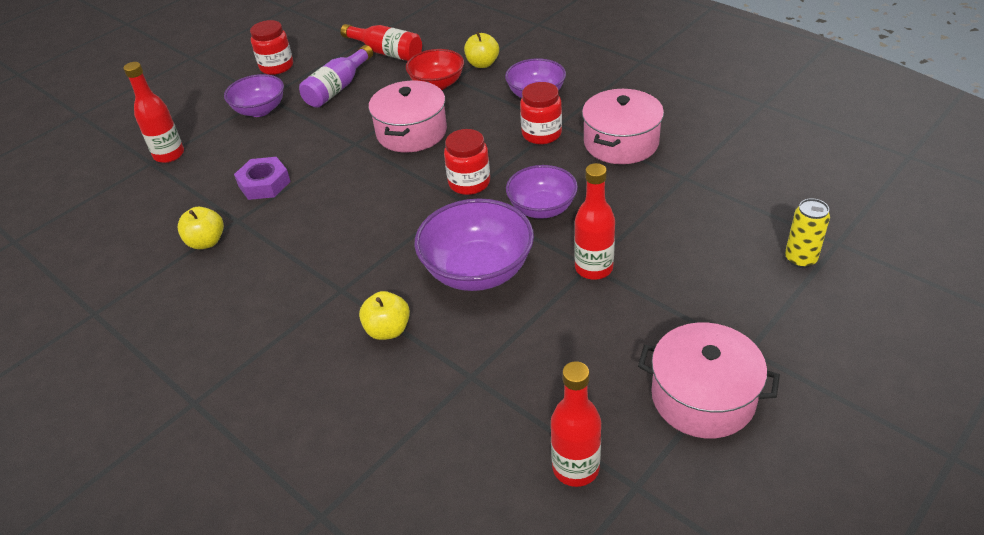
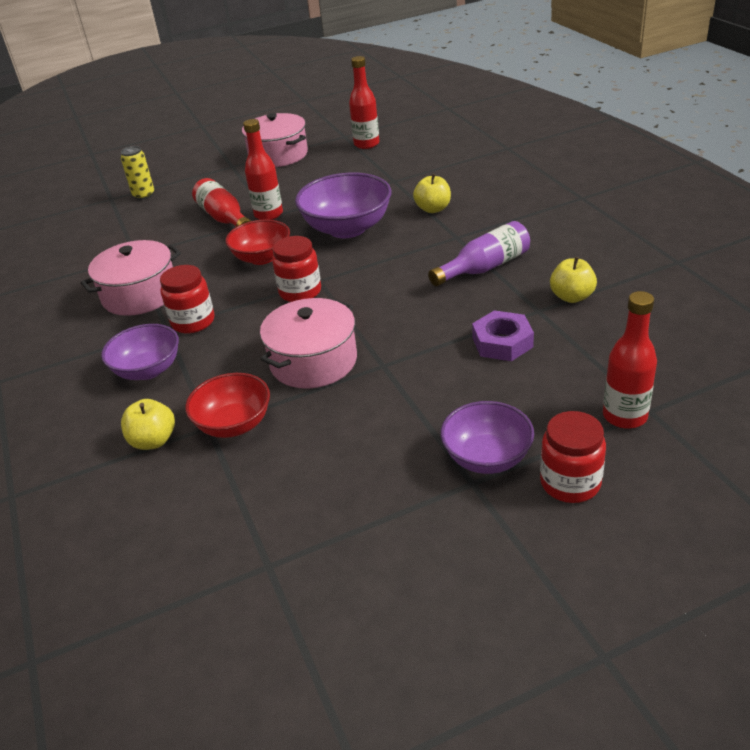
camera: 155 degrees left, 5 degrees down
red jar [250,20,293,75] -> red jar moved to [540,411,606,503]
purple bottle [299,45,373,108] -> purple bottle moved to [428,221,530,286]
red bottle [340,24,422,61] -> red bottle moved to [192,178,251,227]
purple bowl [506,165,578,219] -> red bowl [225,219,290,265]

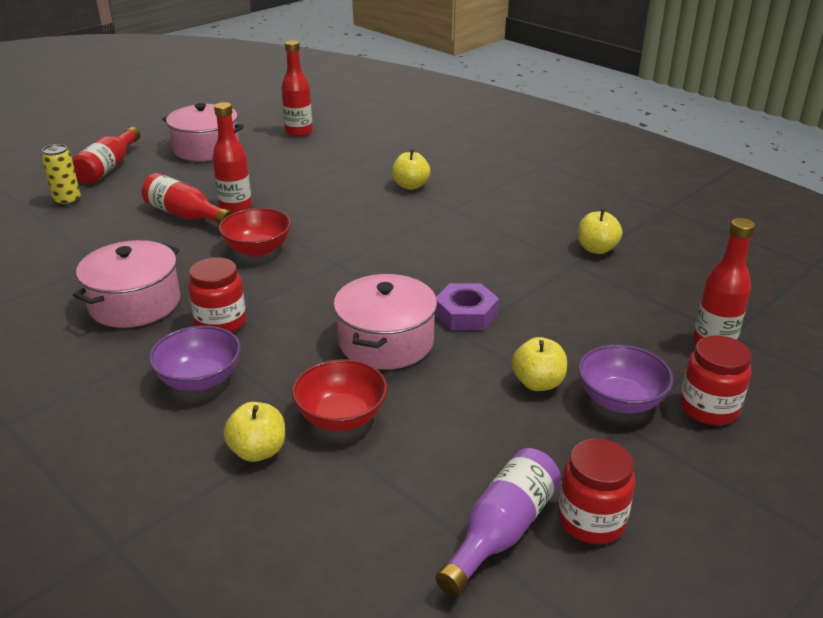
camera: 25 degrees left, 5 degrees down
red jar [272,236,321,302] -> red jar moved to [558,439,635,544]
purple bowl [295,173,391,238] -> none
purple bottle [428,221,530,286] -> purple bottle moved to [436,448,561,596]
purple nut [472,310,534,361] -> purple nut moved to [435,283,499,330]
none -> red bottle [72,127,140,184]
none -> yellow apple [512,337,567,391]

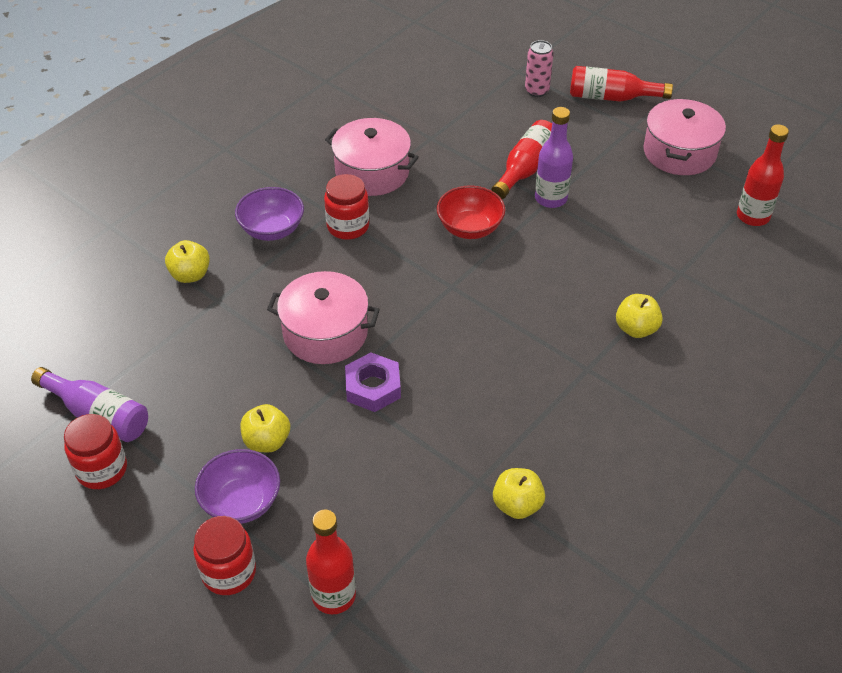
camera: 85 degrees right, 15 degrees up
yellow can [42,144,81,206] -> pink can [525,40,553,97]
red bottle [212,102,252,213] -> purple bottle [535,107,573,208]
red bowl [292,359,388,431] -> none

